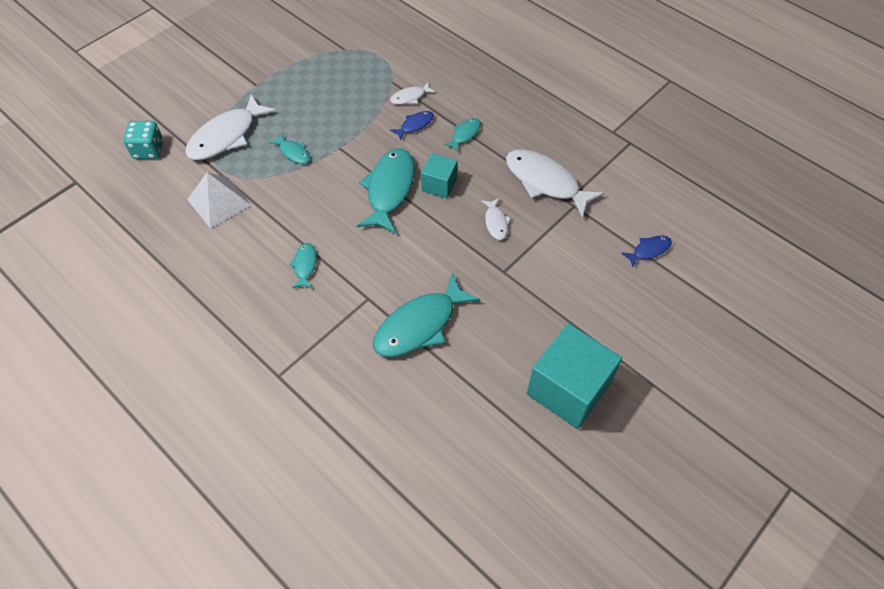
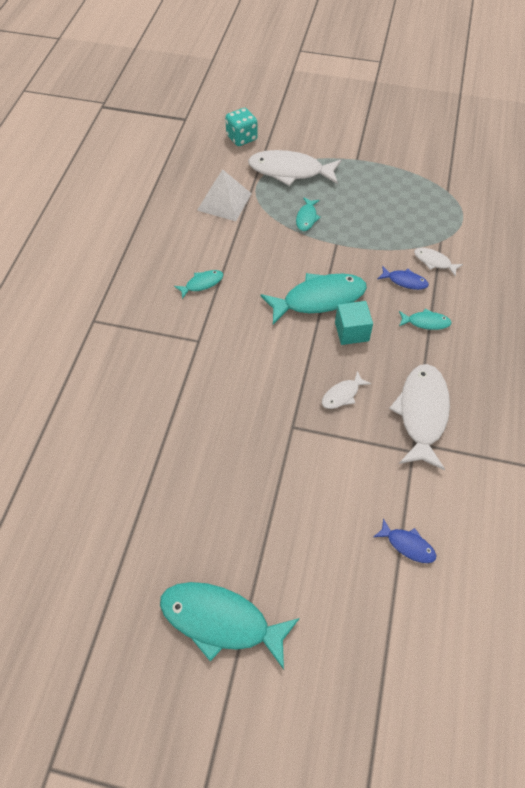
camera: 60 degrees right, 0 degrees up
turquoise fish [373,273,480,357] -> turquoise fish moved to [160,582,300,670]
turquoise cube [527,323,622,429] -> none

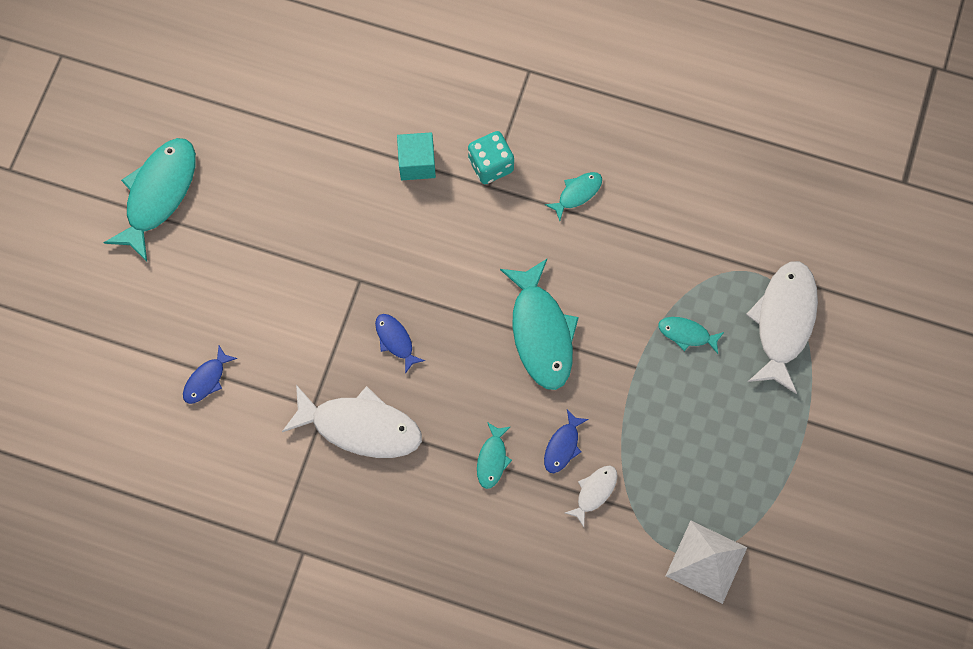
camera: 95 degrees right, 15 degrees up
turquoise fish [174,270,224,299] -> turquoise fish turned 105 degrees counterclockwise [545,172,602,221]
white pyramid [197,169,252,221] -> white pyramid moved to [666,521,747,604]
turquoise dice [225,108,258,146] -> turquoise dice moved to [468,131,514,184]
white fish [322,371,371,409] -> blue fish [375,314,425,374]
turquoise cube [335,301,373,345] -> turquoise cube moved to [397,132,436,180]

